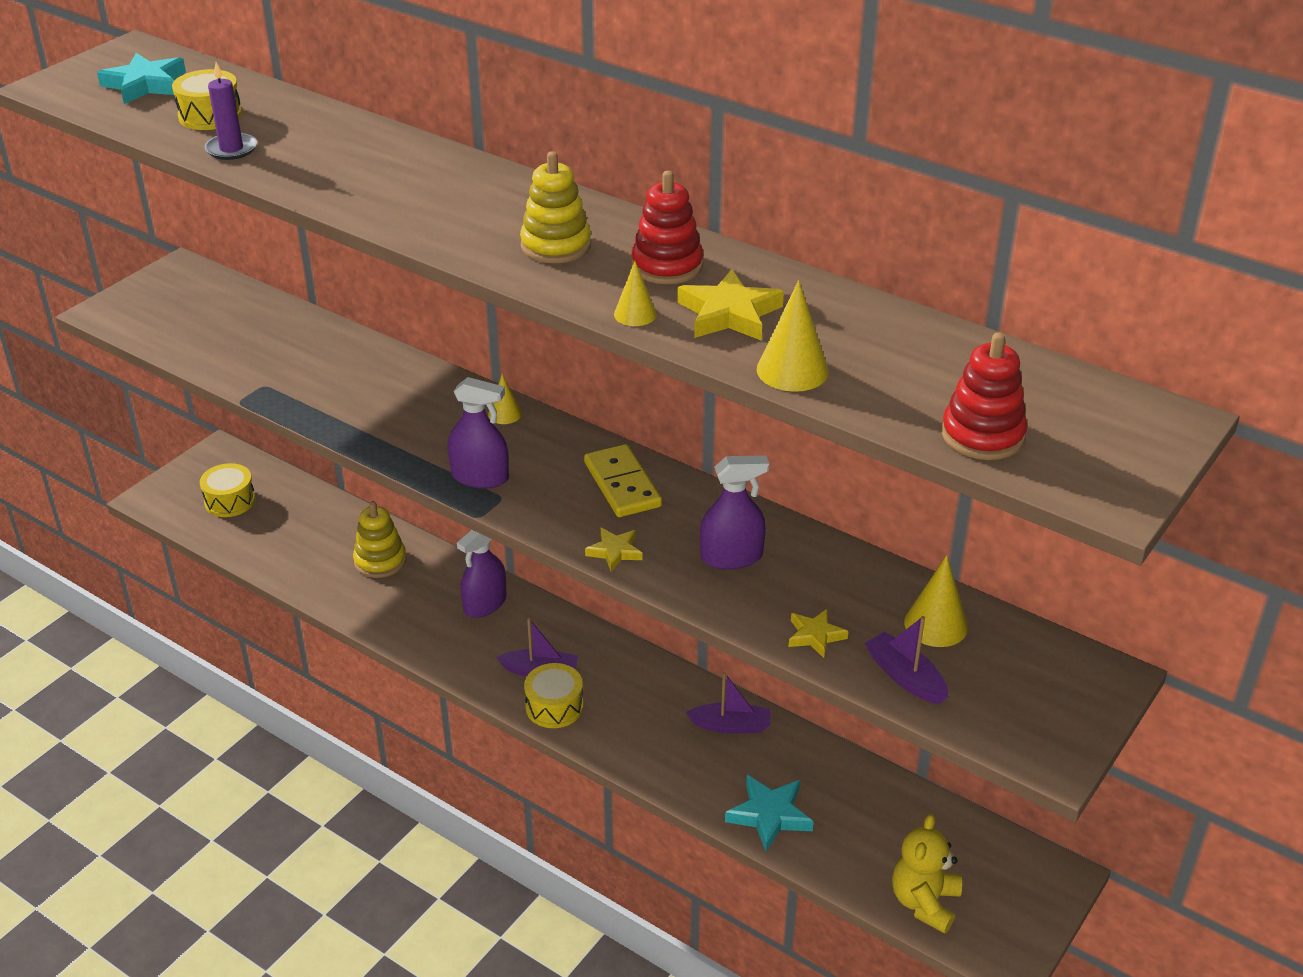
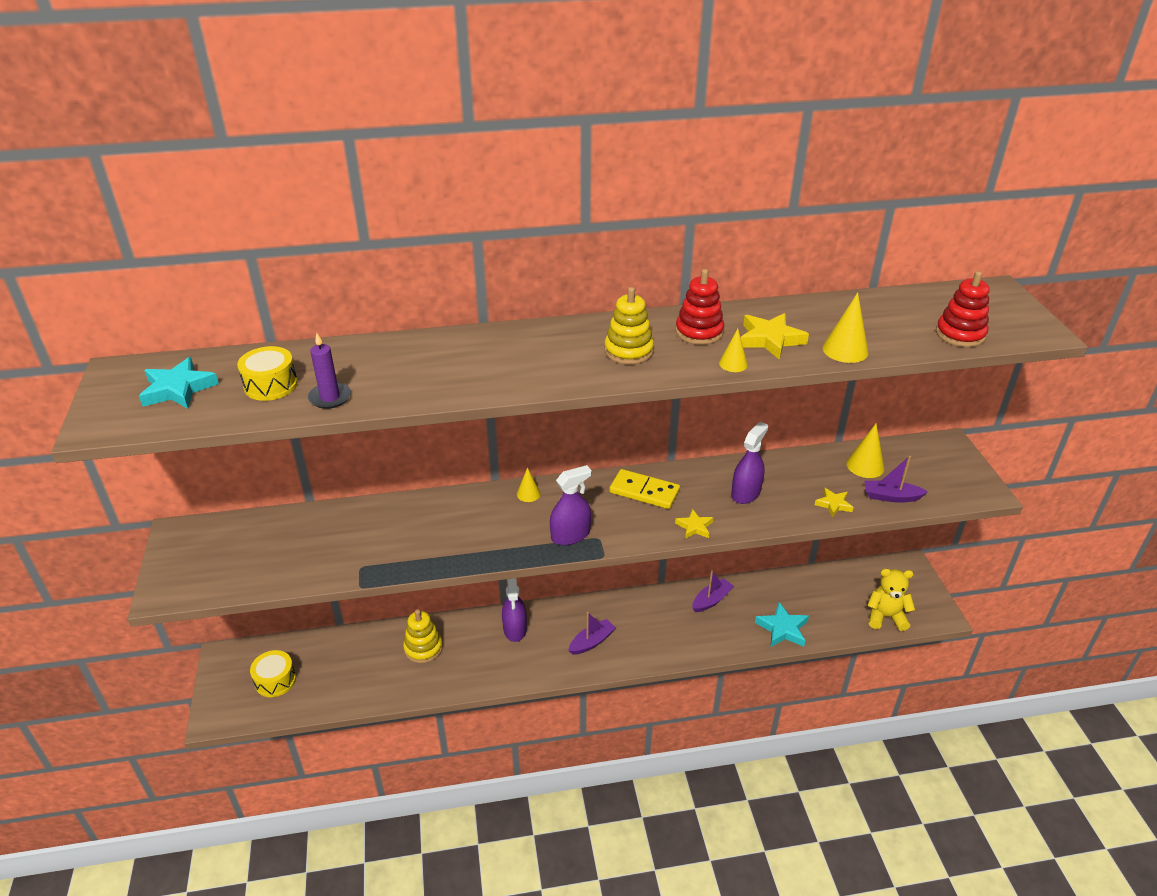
camera: 45 degrees left, 0 degrees up
yellow drum [524,663,584,728] -> none
yellow teddy bear [892,814,962,934] -> yellow teddy bear turned 120 degrees clockwise [867,568,915,631]

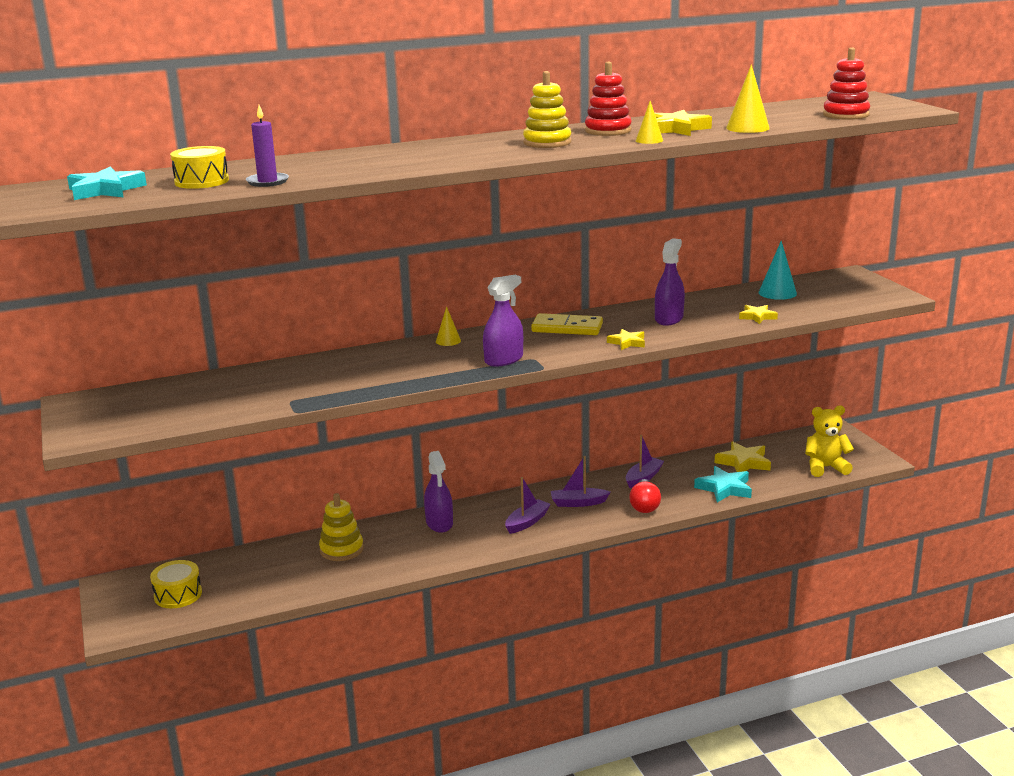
camera: 10 degrees left, 15 degrees down
yellow cone [846,423,884,478] -> turquoise cone [759,241,797,300]
purple boat [864,456,928,503] -> purple boat moved to [551,456,611,507]
none -> red light bulb [629,479,661,513]
none -> yellow star [715,441,771,472]

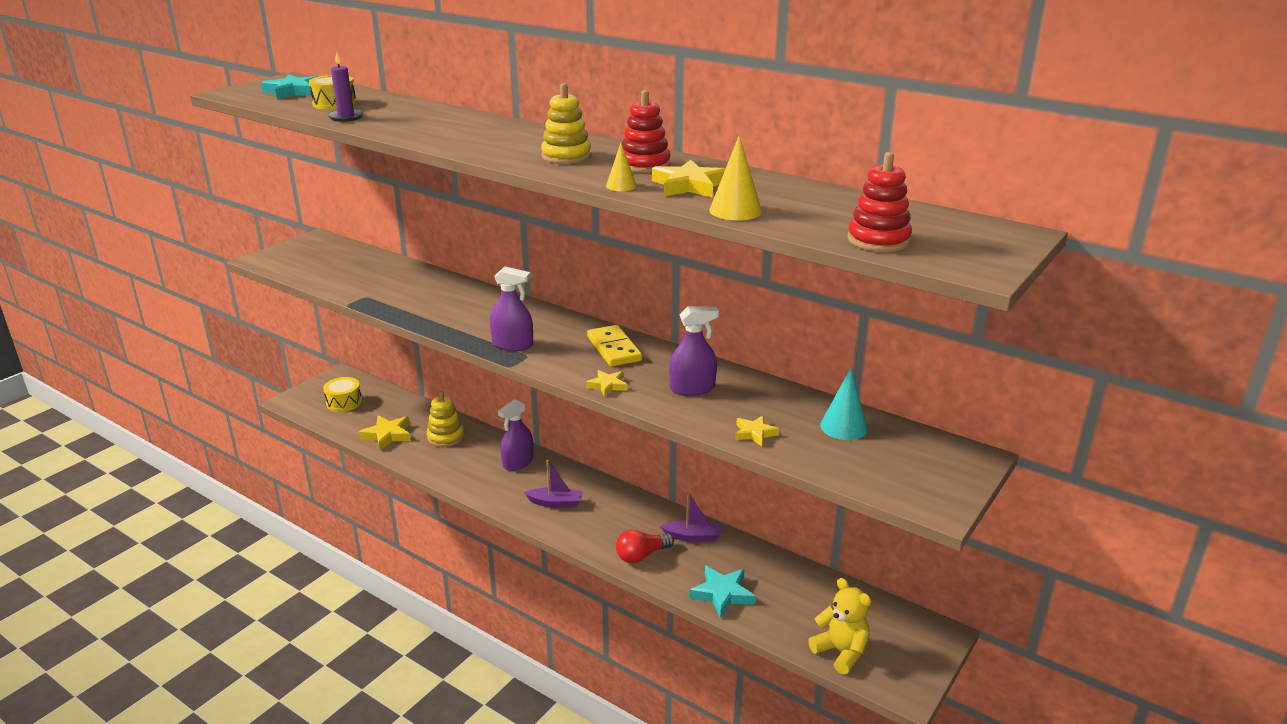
camera: 55 degrees right, 5 degrees up
yellow cone [436,306,461,346] -> none
purple boat [551,456,611,507] -> none
yellow star [715,441,771,472] -> yellow star moved to [359,416,411,450]

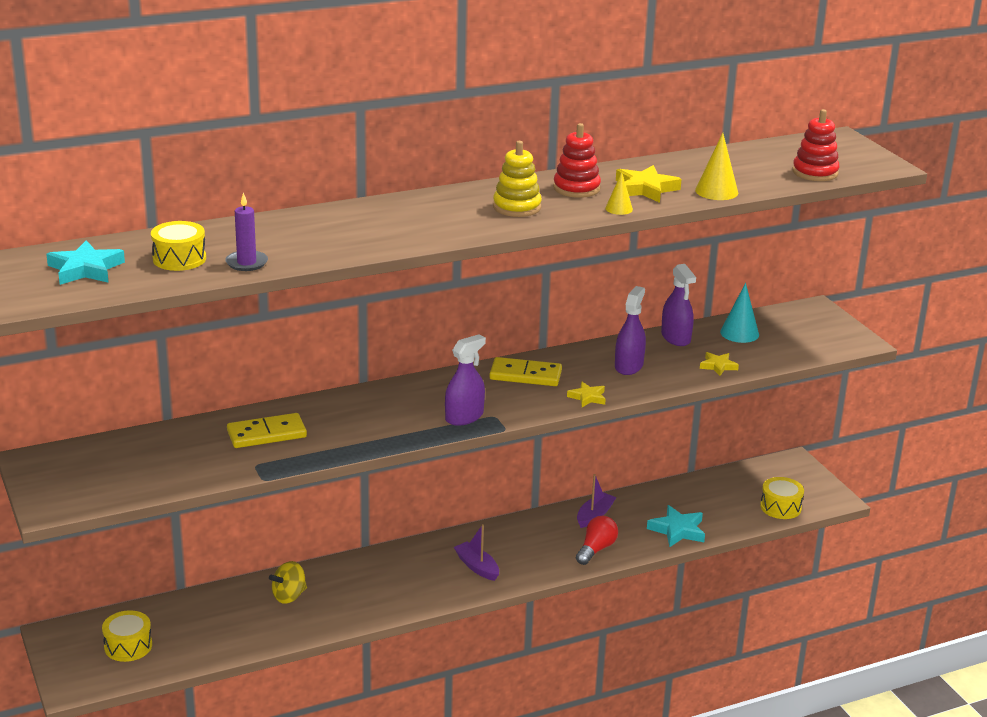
camera: 60 degrees left, 0 degrees up
yellow star [359,416,411,450] -> none
yellow stacking toy [427,391,464,447] -> yellow spinning top [269,561,307,604]
purple spray bottle [498,399,533,471] -> purple spray bottle moved to [661,264,696,346]
purple boat [524,460,583,508] -> purple boat turned 75 degrees counterclockwise [454,524,499,581]
red light bulb [616,530,674,563] -> red light bulb turned 150 degrees counterclockwise [576,516,618,565]
yellow teddy bear [808,578,871,674] -> yellow drum [760,477,804,519]
none -> yellow domino [227,413,307,448]

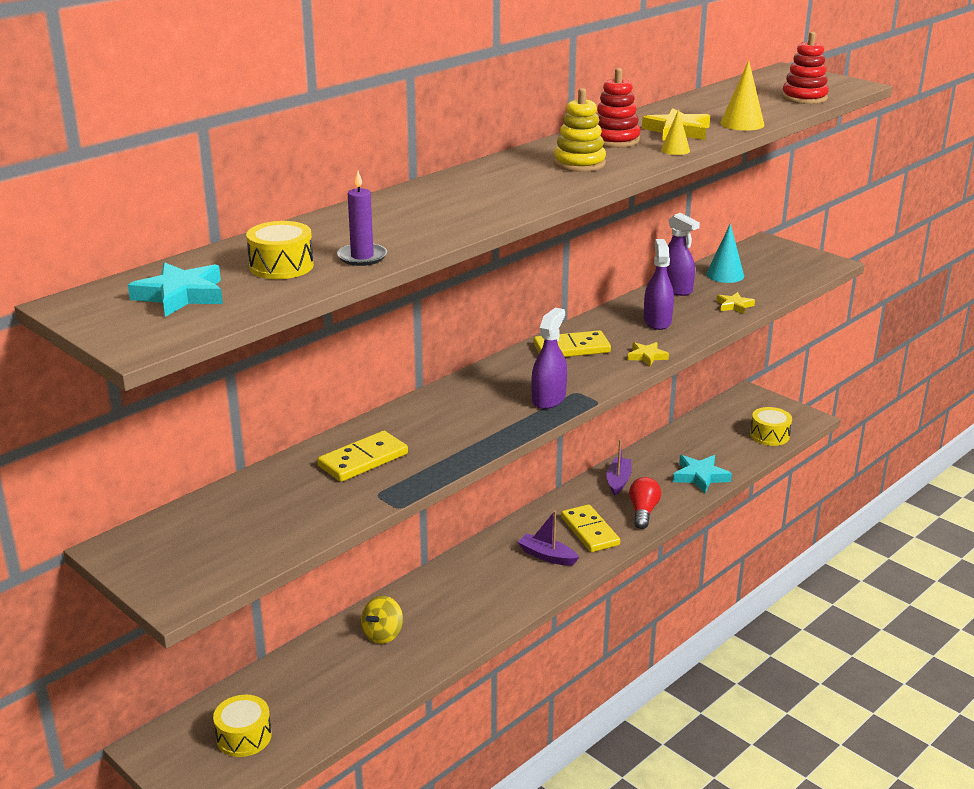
camera: 20 degrees left, 0 degrees up
none -> yellow domino [561,504,620,552]

